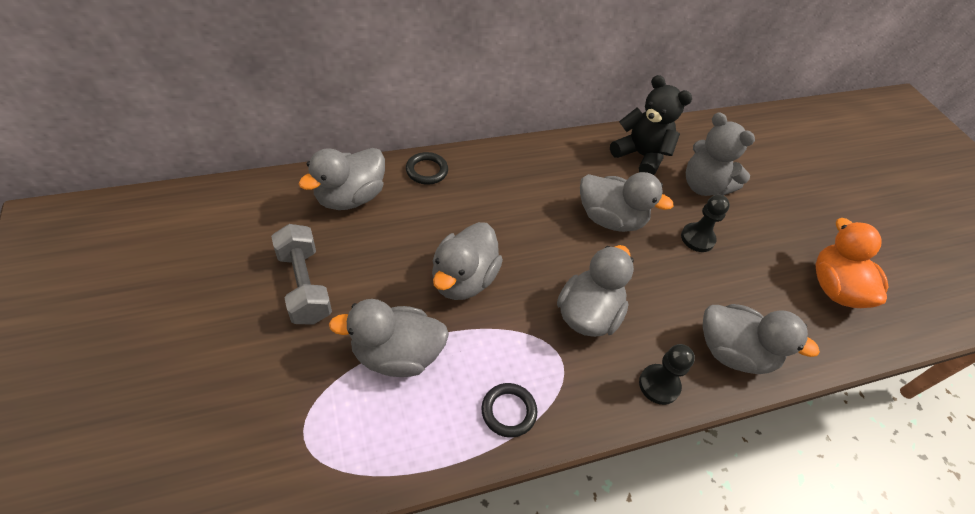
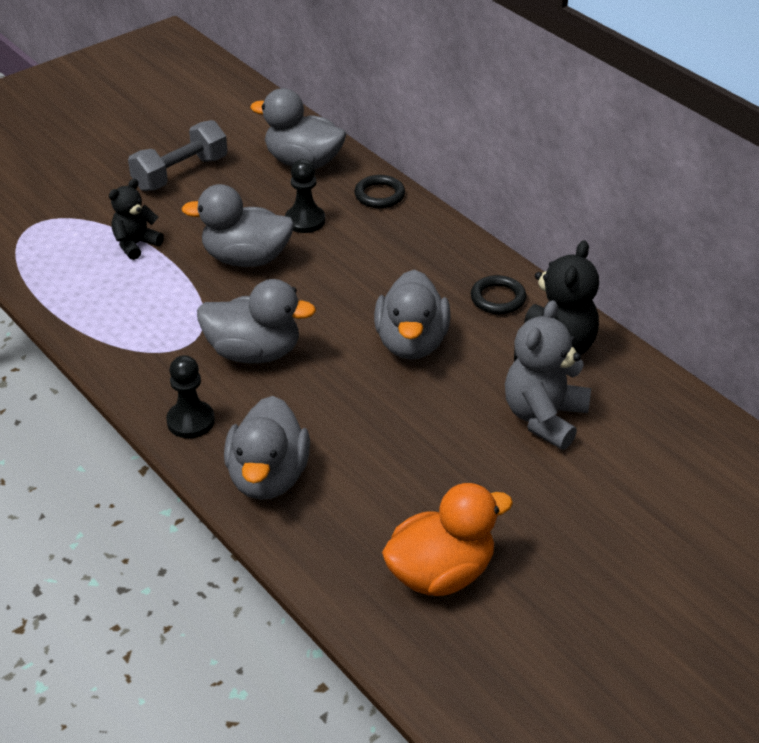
camera: 75 degrees right, 10 degrees down
grey duck [329,299,449,377] -> black teddy bear [109,179,164,260]
black ring [481,383,537,438] -> black ring moved to [471,275,526,314]
black pawn [681,195,730,252] -> black pawn moved to [285,159,325,233]

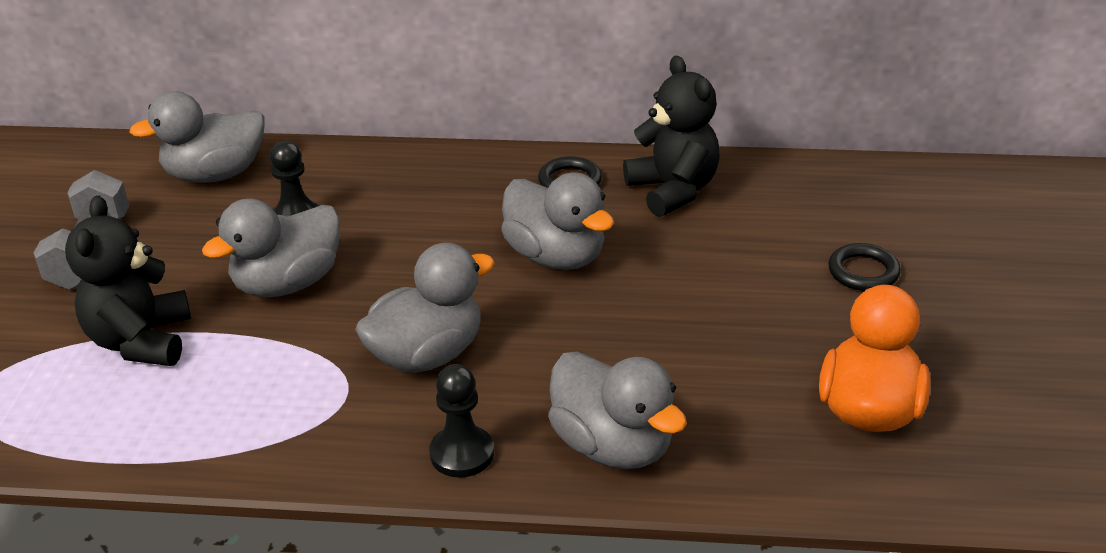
camera: 45 degrees left, 5 degrees down
black teddy bear [109,179,164,260] -> black teddy bear [65,195,191,366], size x1.61
black ring [354,175,405,208] -> black ring moved to [828,243,901,291]
grey teddy bear [505,300,591,450] -> none

